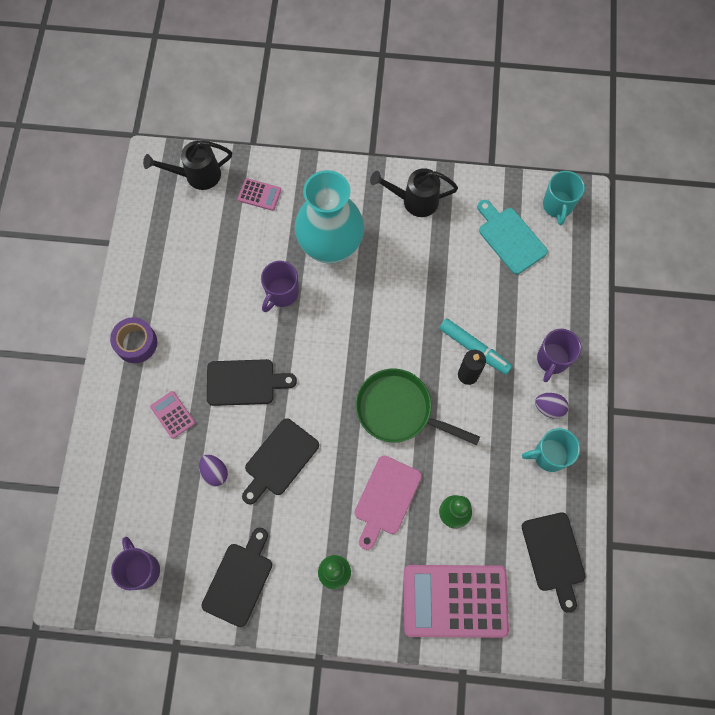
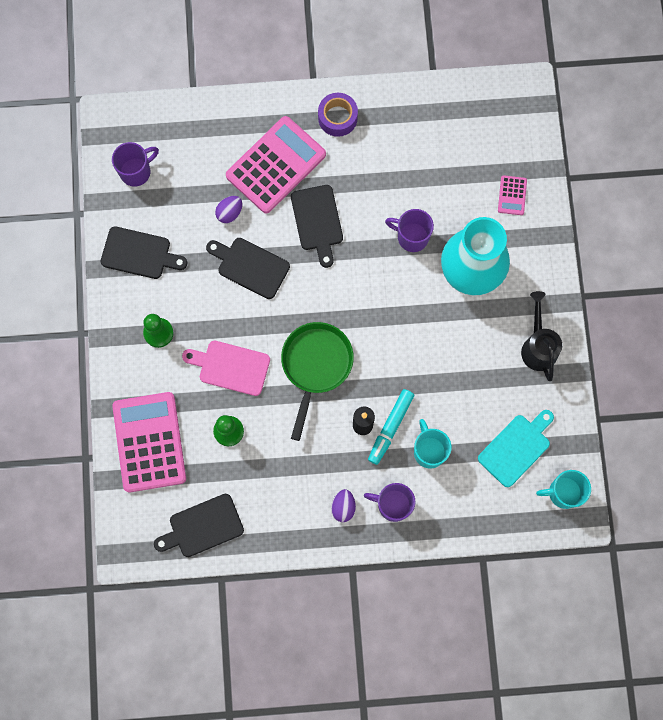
camera: 80 degrees right, 5 degrees up
black watering can [143,141,232,190] -> none
pink calculator [150,391,195,439] -> pink calculator [226,116,326,214], size x2.30
turquoise mug [522,428,580,472] -> turquoise mug moved to [414,419,452,468]

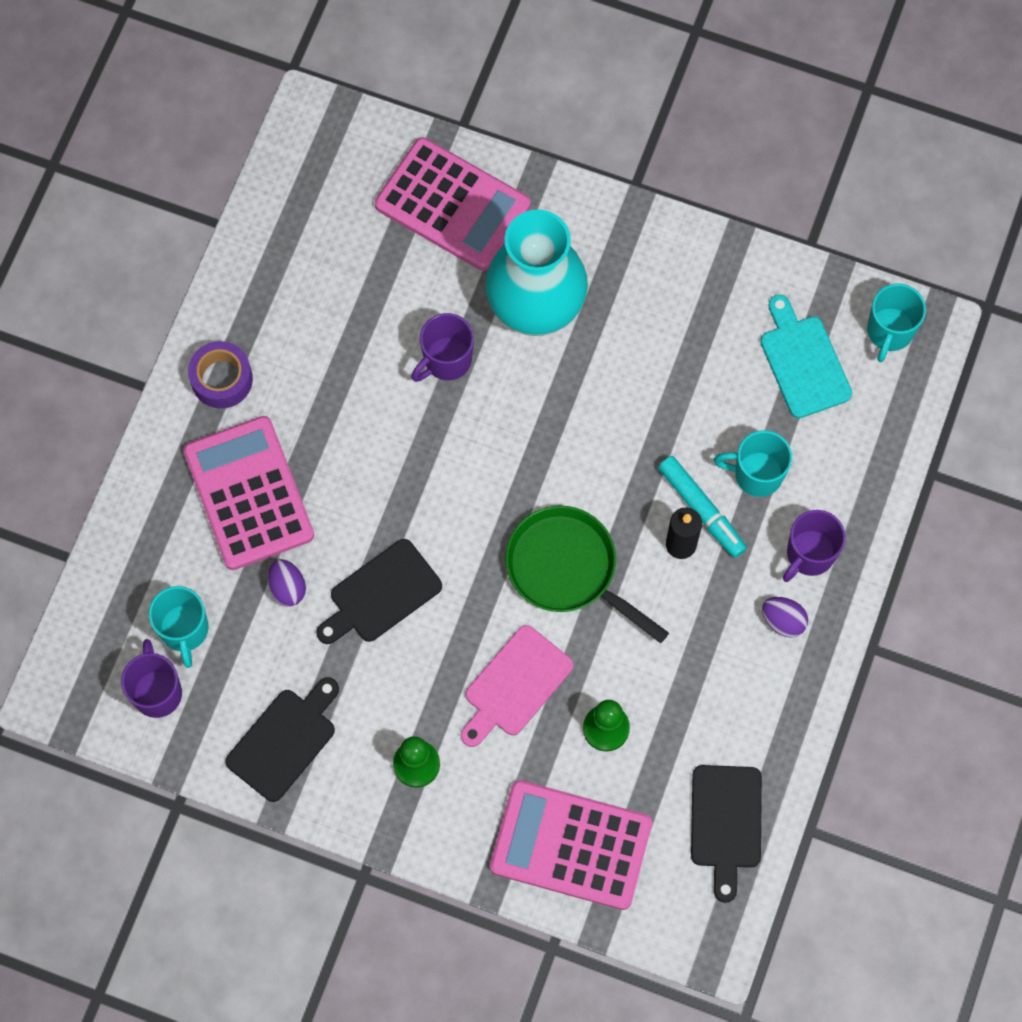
camera: 65 degrees left, 5 degrees down
black cutting board [291,185,343,268] -> none
pink calculator [498,175,527,215] -> pink calculator [375,137,530,271], size x2.30
black watering can [521,291,562,381] -> none
none -> turquoise mug [149,586,208,668]

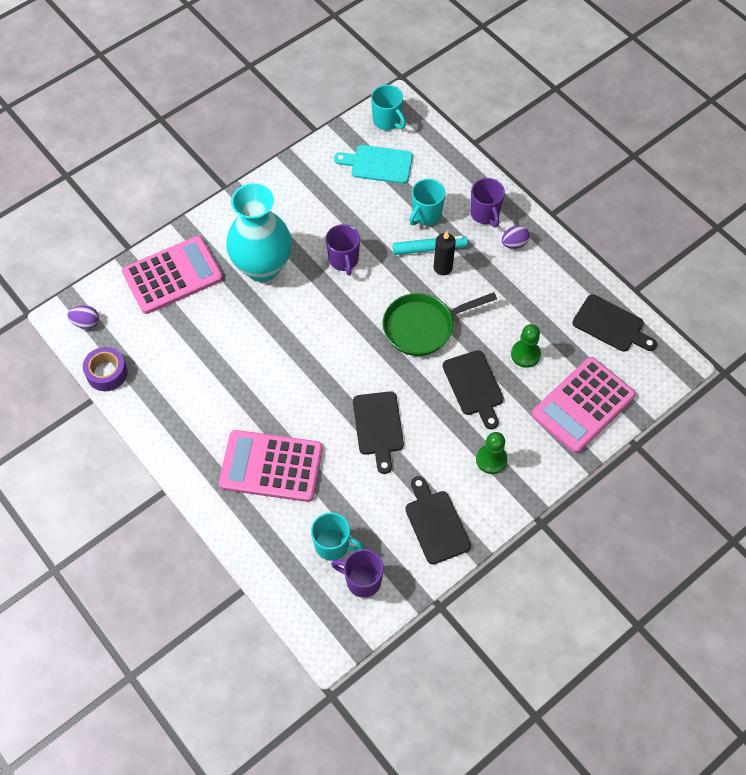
camera: 60 degrees left, 10 degrees down
purple tape [188,341,253,409] -> purple tape moved to [83,347,128,391]
purple egg [268,559,306,607] -> purple egg moved to [68,306,99,329]
purple mug [411,313,474,382] -> purple mug moved to [326,224,360,275]
pink cutting board [461,625,573,747] -> black cutting board [443,350,504,430]

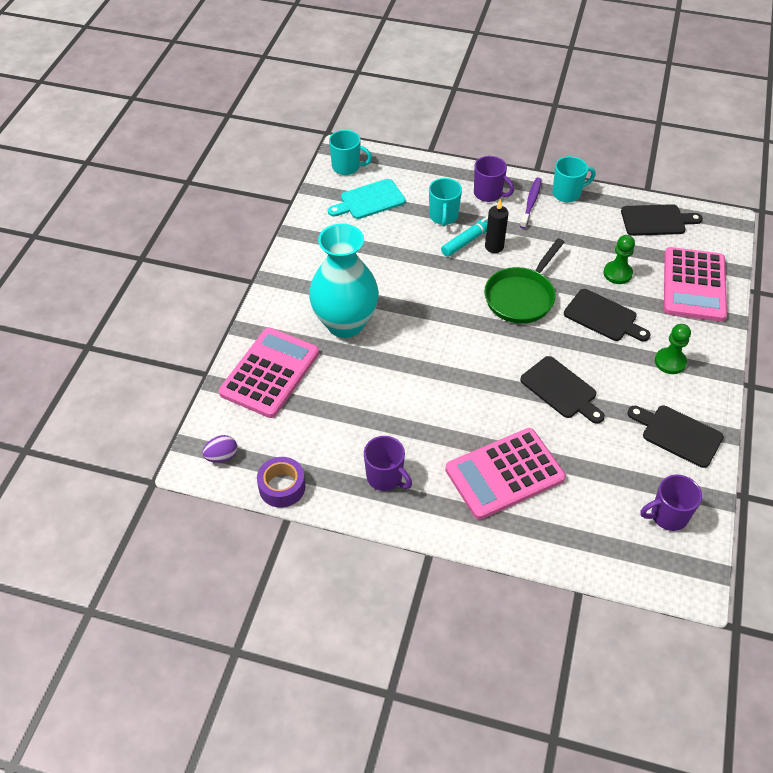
camera: 35 degrees left, 10 degrees down
turquoise mug [311,512,364,561] -> turquoise mug moved to [552,156,596,202]
purple mug [326,224,360,275] -> purple mug moved to [364,436,412,491]
purple egg [502,225,530,249] -> purple toothbrush [520,178,542,229]

